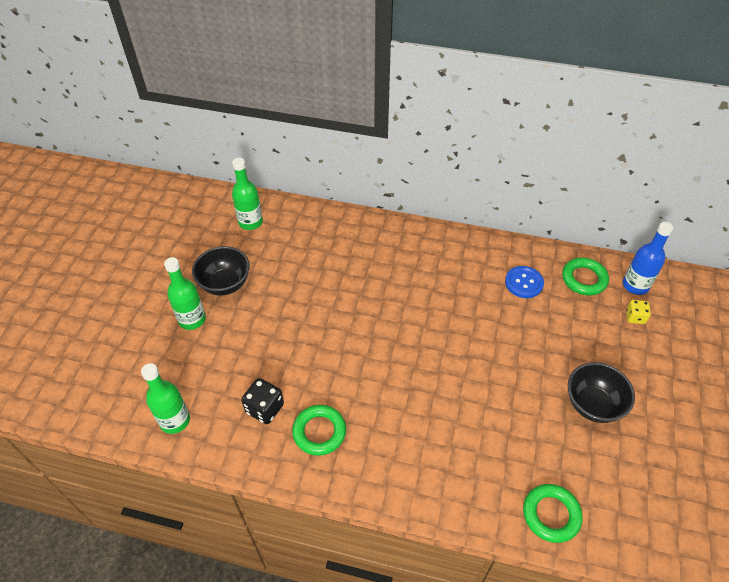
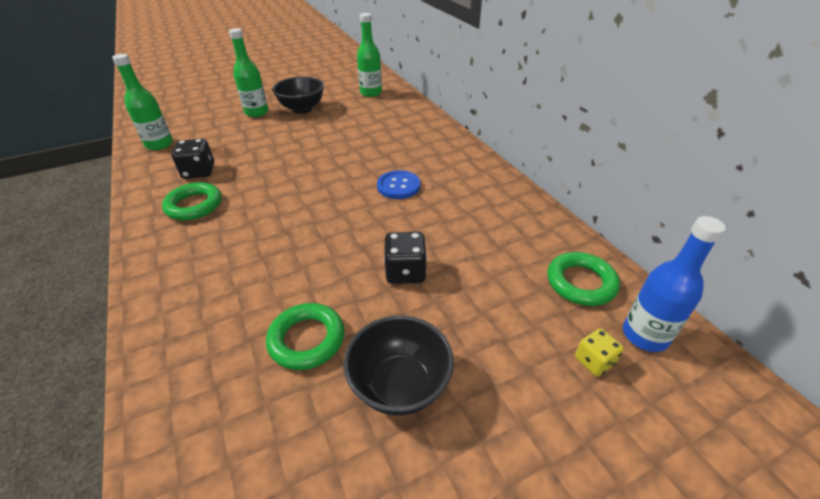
camera: 50 degrees right, 10 degrees down
blue button [505,266,544,298] -> blue button moved to [377,170,420,199]
green ring [523,484,583,543] -> green ring moved to [266,303,344,370]
none -> black dice [384,232,427,284]

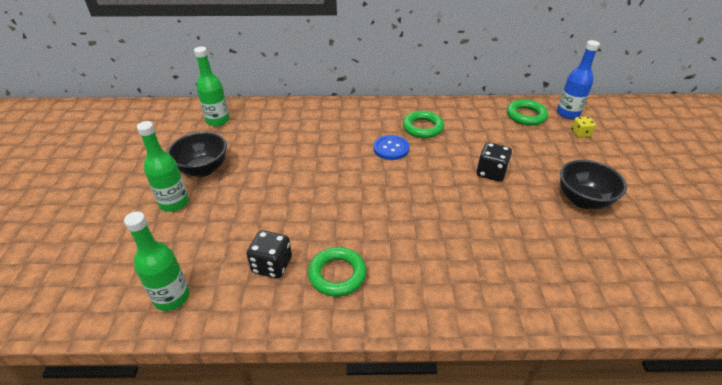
camera: 65 degrees left, 0 degrees up
green ring [266,303,344,370] -> green ring moved to [403,111,444,138]

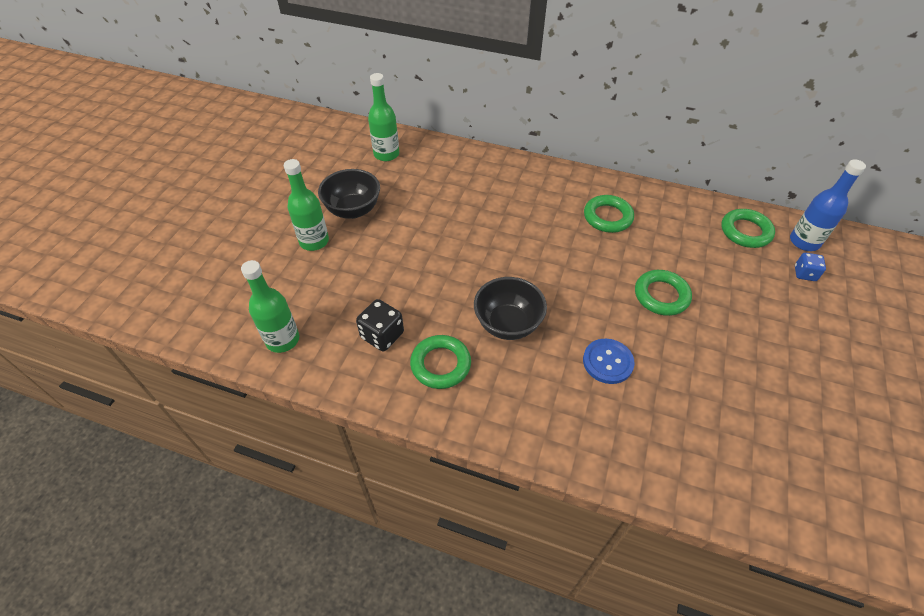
camera: 20 degrees right, 10 degrees up
blue button [373,135,409,160] -> blue button moved to [583,339,635,384]
black dice [477,142,512,182] -> green ring [635,270,692,316]
black bowl [560,160,627,209] -> black bowl moved to [474,277,547,340]
yellow dice [571,116,596,138] -> blue dice [795,253,826,281]

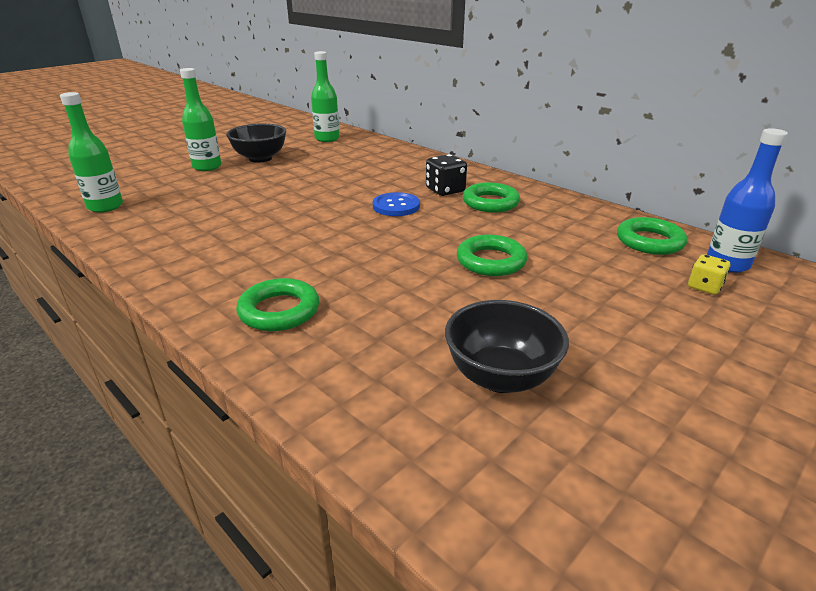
camera: 25 degrees right, 20 degrees down
black dice [356,299,404,351] -> black dice moved to [426,154,467,196]
green ring [410,335,471,389] -> green ring moved to [236,278,319,331]
black bowl [474,277,547,340] -> black bowl moved to [445,300,569,393]
blue button [583,339,635,384] -> blue button moved to [373,192,420,216]
blue dice [795,253,826,281] -> yellow dice [688,254,730,295]

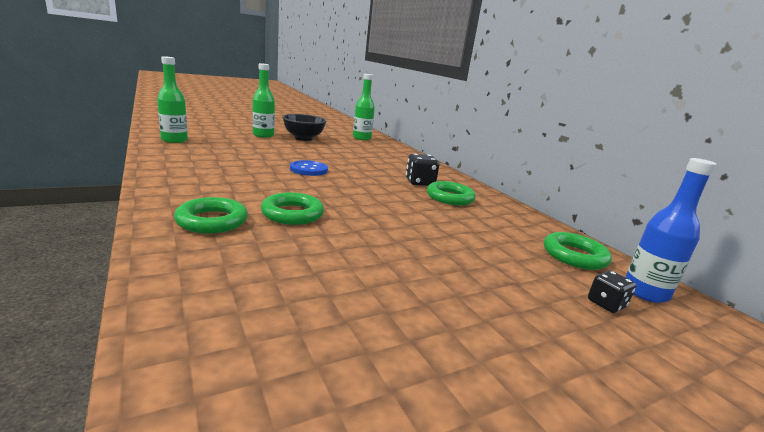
camera: 15 degrees right, 10 degrees down
blue button [373,192,420,216] -> blue button moved to [290,160,328,176]
black bowl [445,300,569,393] -> none
green ring [457,234,527,276] -> green ring moved to [261,192,324,225]
yellow dice [688,254,730,295] -> black dice [588,271,636,313]

